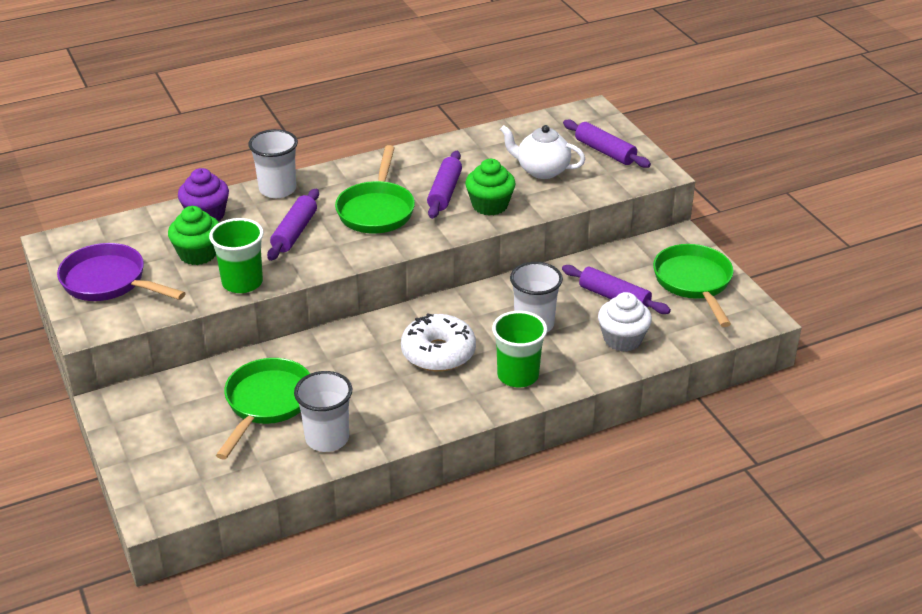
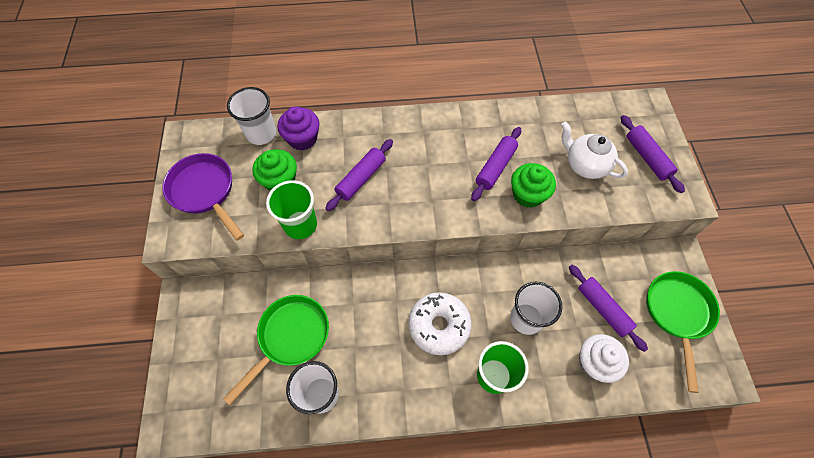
camera: 20 degrees right, 25 degrees up
white cup [248,129,298,198] -> white cup moved to [227,87,276,145]
green pan [335,145,415,234] -> none

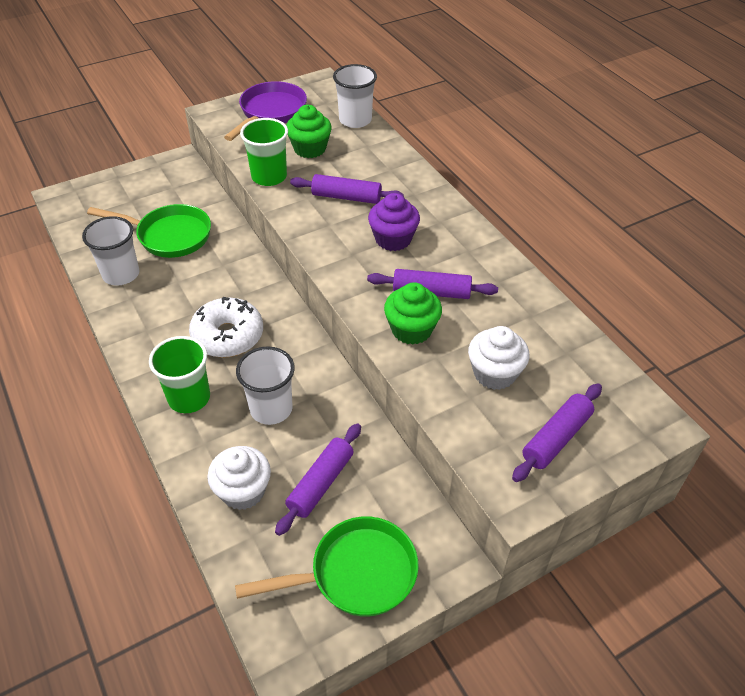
camera: 65 degrees right, 15 degrees down
purple cupcake [277,107,319,150] -> purple cupcake moved to [368,193,420,251]
white teapot [561,122,628,179] -> white cupcake [468,326,529,390]

